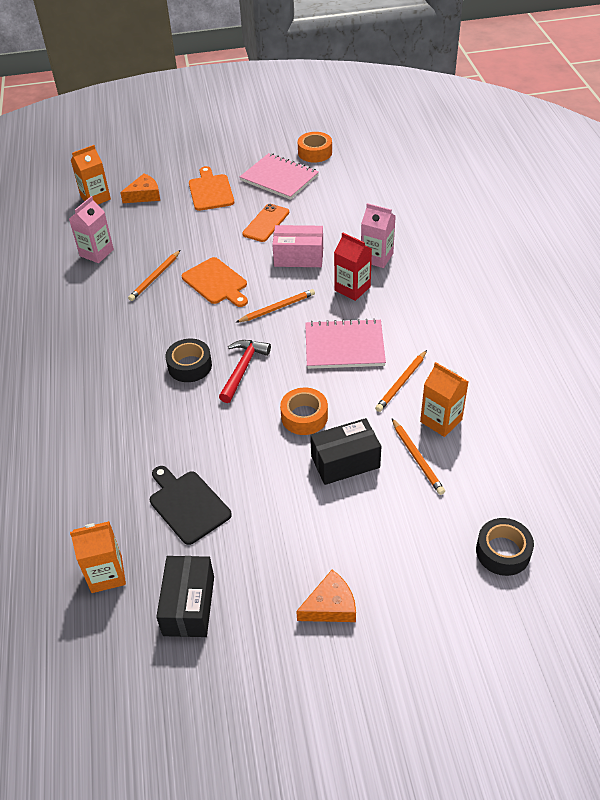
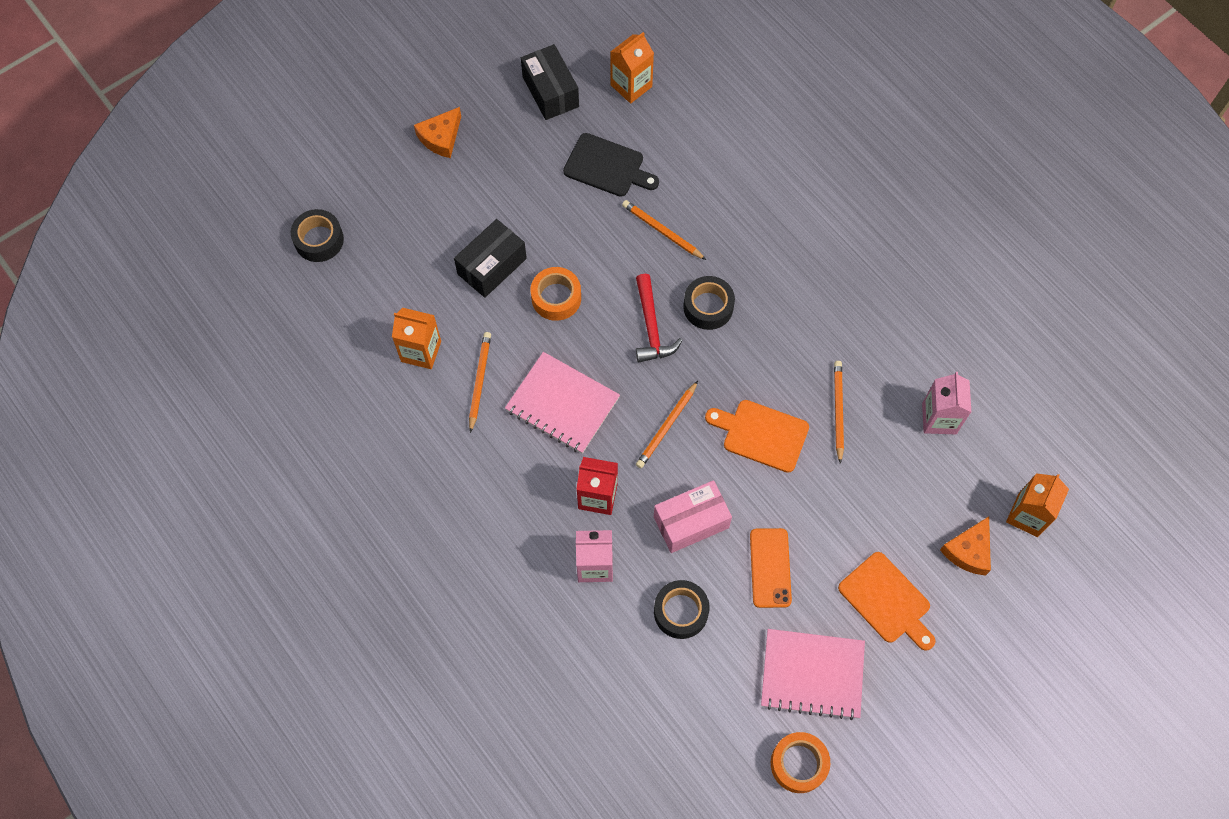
camera: 150 degrees right, 20 degrees up
pink notebook [305,318,386,369] -> pink notebook turned 60 degrees clockwise [505,352,620,454]
orange pencil [392,419,445,495] -> orange pencil moved to [622,200,706,260]
none -> black tape [654,580,709,639]

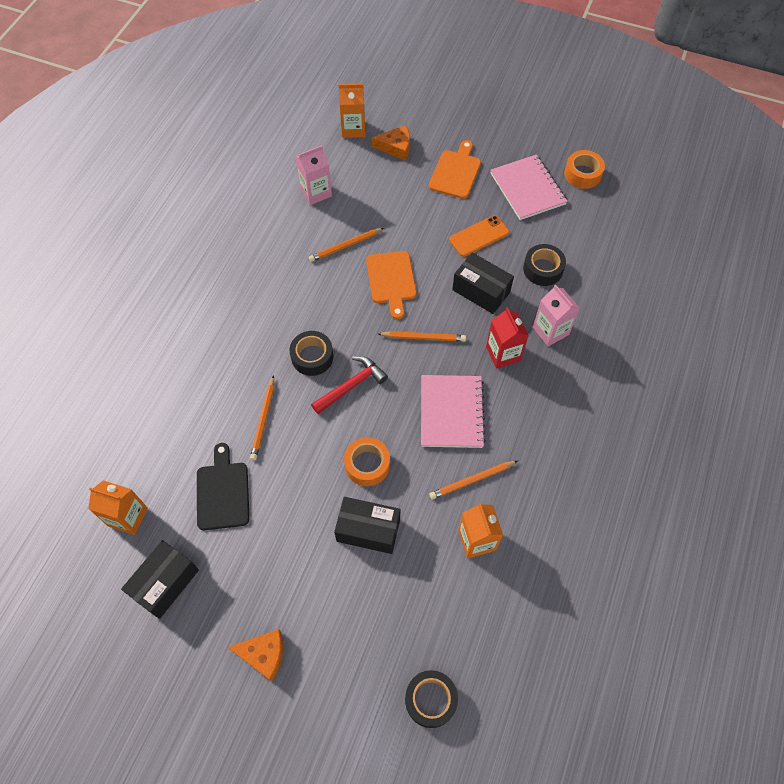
camera: 120 degrees left, 5 degrees down
pink box [654,480,732,553] -> black box [452,252,514,314]

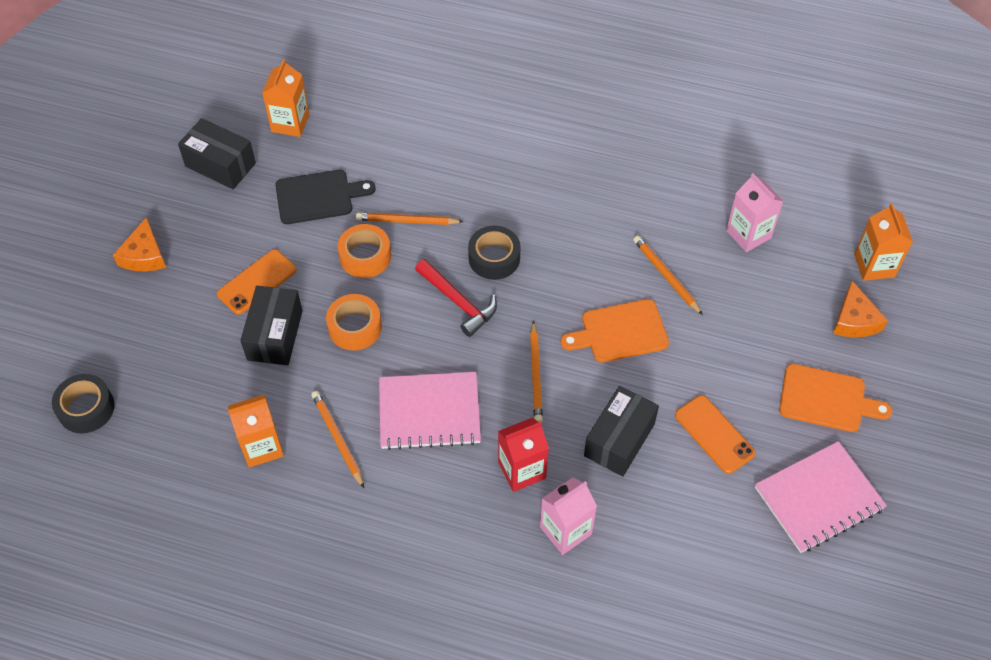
camera: 85 degrees right, 5 degrees down
black tape [523,244,566,286] -> none
orange tape [564,150,605,189] -> orange tape moved to [338,224,391,278]
none -> orange phone [217,249,296,315]

